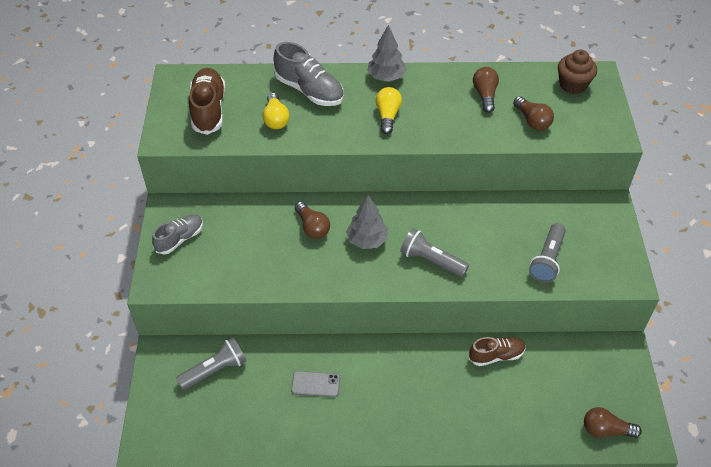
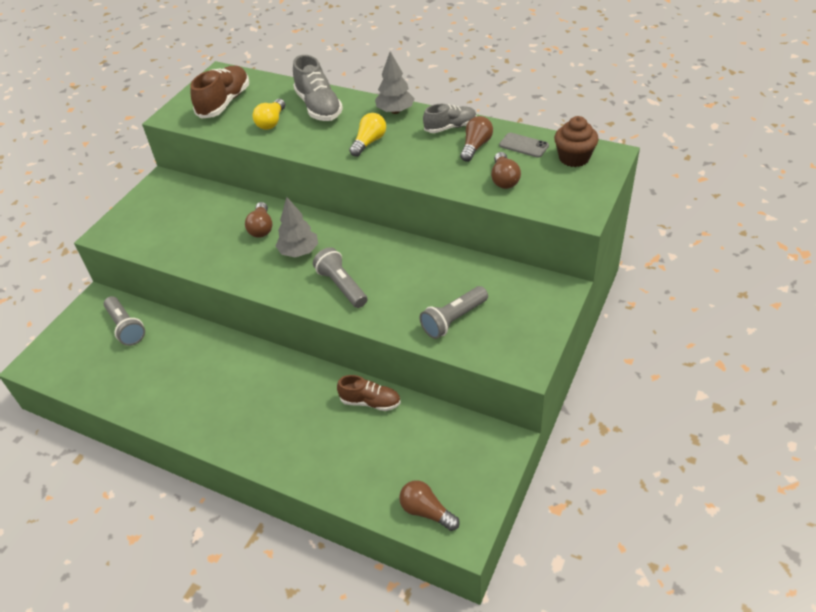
camera: 30 degrees right, 5 degrees down
grey shoe [152,215,203,254] -> grey shoe moved to [423,104,477,133]
grey flashlight [176,338,246,390] -> grey flashlight turned 60 degrees clockwise [104,296,145,346]
grey phone [291,371,340,397] -> grey phone moved to [499,133,549,158]

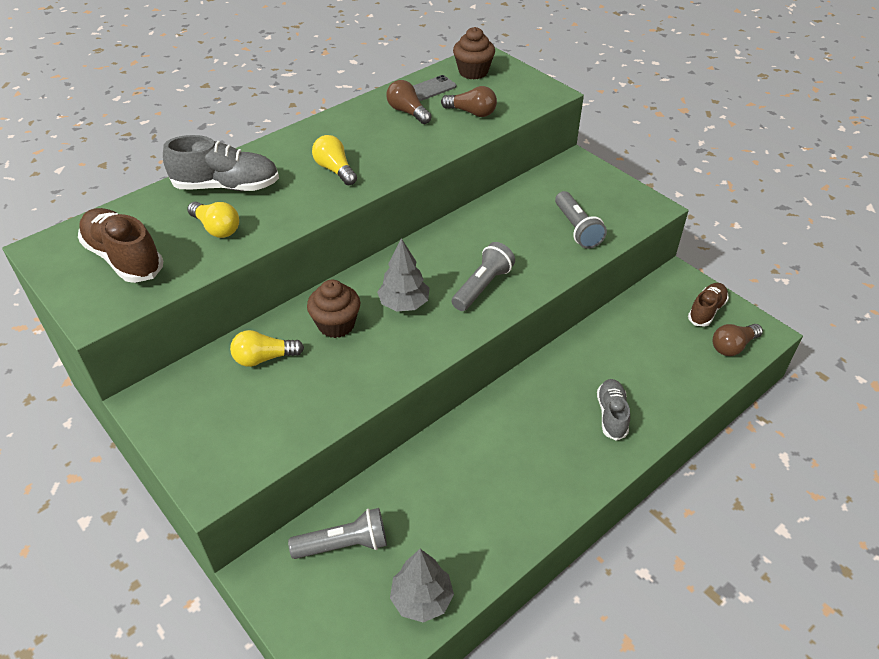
camera: 70 degrees left, 0 degrees up
brown light bulb [245,202,272,238] -> brown cupcake [307,279,360,338]
grey flashlight [313,247,367,308] -> grey flashlight turned 135 degrees clockwise [452,242,515,311]
brown shoe [337,375,401,411] -> brown shoe moved to [688,283,729,327]
grey tree [375,51,415,114] -> grey tree moved to [390,549,454,623]
grey shoe [423,104,477,133] -> grey shoe moved to [597,379,630,441]
none -> yellow light bulb [230,330,304,367]

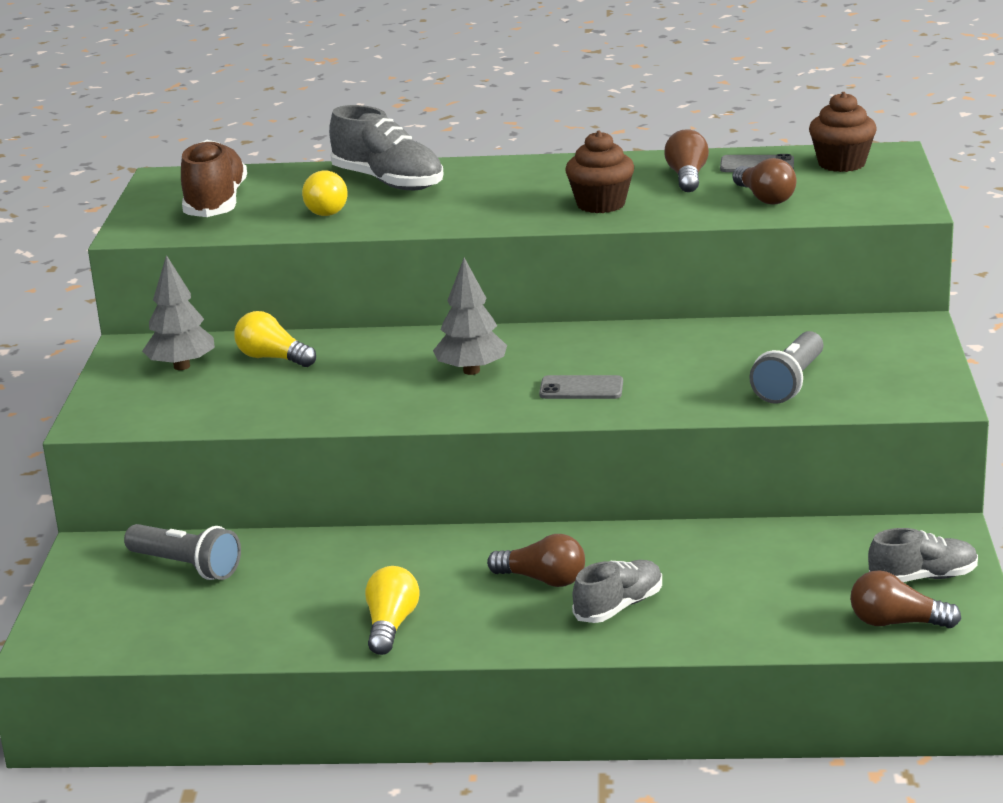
camera: 45 degrees right, 20 degrees down
brown cupcake [307,279,360,338] -> brown cupcake moved to [565,131,634,213]
yellow light bulb [312,135,357,185] -> yellow light bulb moved to [365,566,420,655]
grey tree [390,549,454,623] -> grey tree moved to [142,255,215,370]
grey flashlight [452,242,515,311] -> grey phone [539,375,623,399]
brown shoe [688,283,729,327] -> grey shoe [868,528,978,582]
none -> brown light bulb [487,534,585,587]

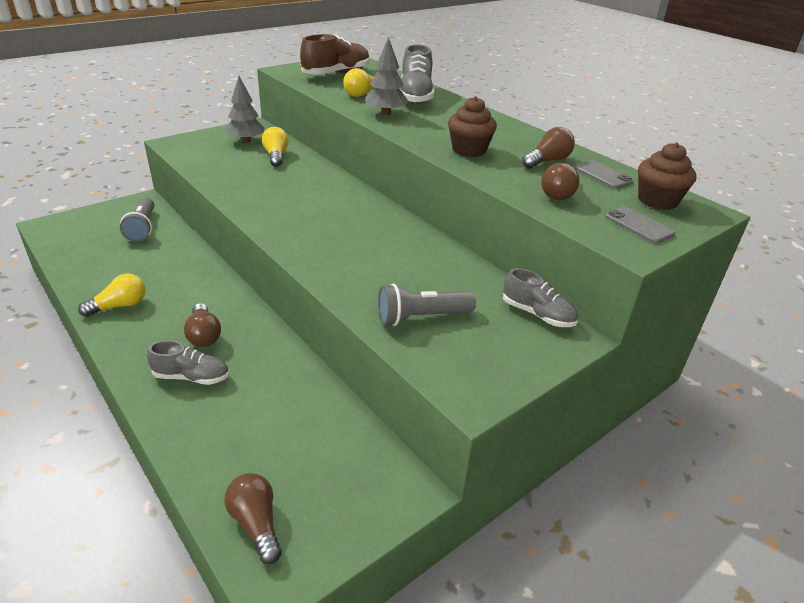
camera: 45 degrees right, 10 degrees up
grey tree [433,258,507,375] -> grey tree moved to [365,37,408,116]
grey phone [539,375,623,399] -> grey phone moved to [605,206,676,244]
grey shoe [868,528,978,582] -> grey shoe moved to [503,268,578,327]

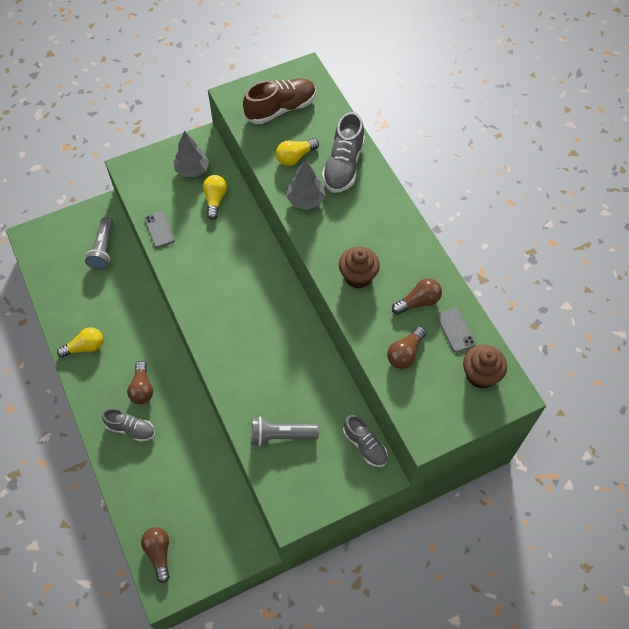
camera: 15 degrees right, 25 degrees up
grey phone [605,206,676,244] -> grey phone moved to [144,211,175,248]

